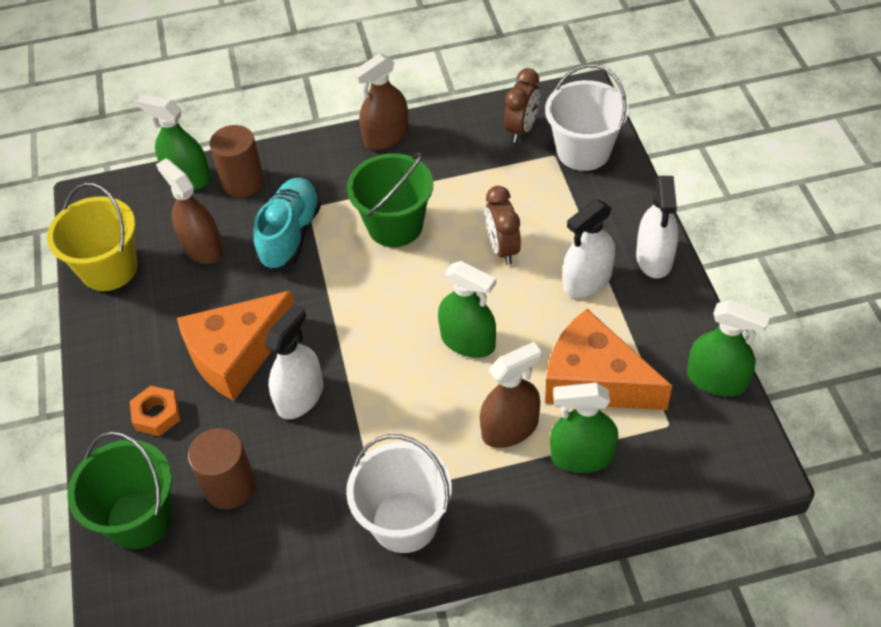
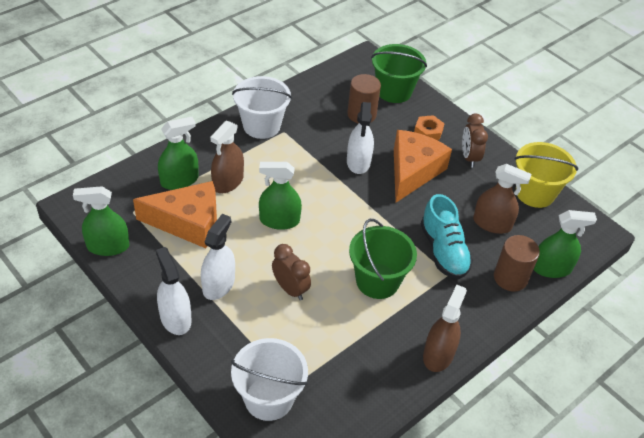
camera: 145 degrees right, 5 degrees down
brown clock [504,68,540,143] -> brown clock moved to [462,114,488,168]

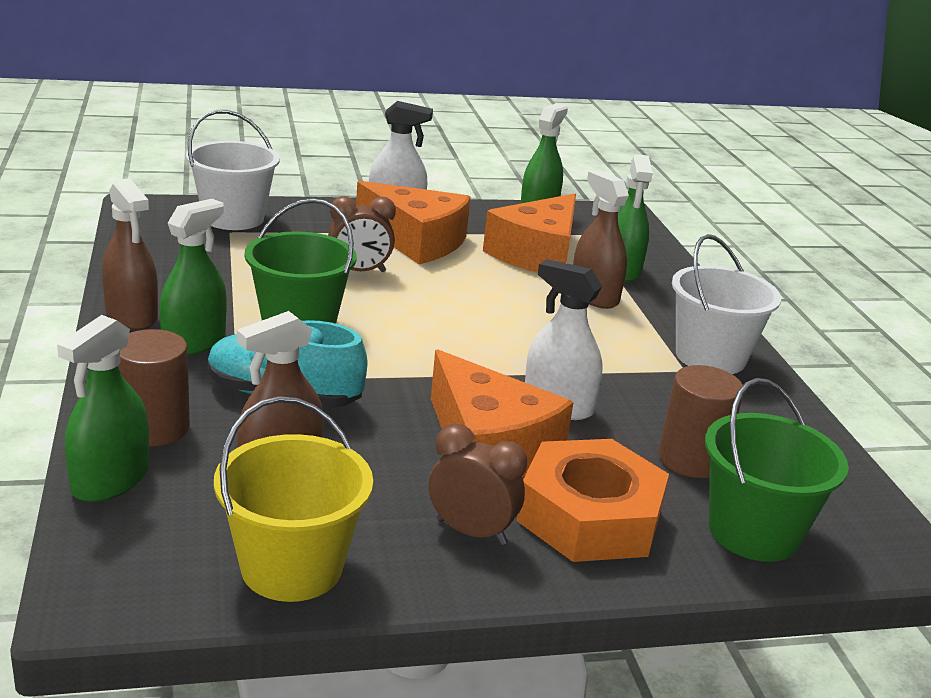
camera: 120 degrees right, 20 degrees down
white spray bottle [201,214,235,300] -> orange cheese [356,181,470,264]
green spray bottle [259,162,302,230] -> green spray bottle moved to [160,199,226,356]
orange nut [414,115,445,140] -> orange nut [517,439,669,562], size x2.04

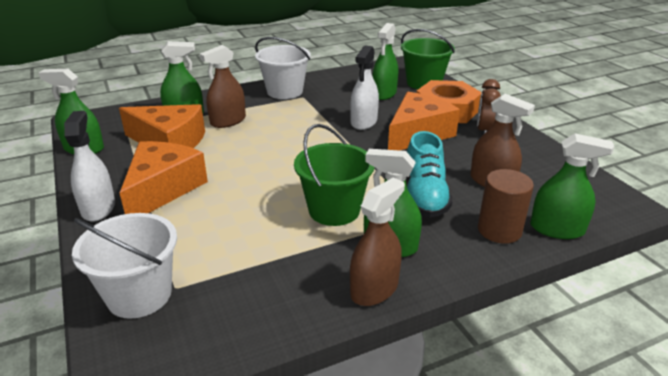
camera: 100 degrees left, 5 degrees up
yellow bucket [214,396,373,602] -> none
brown clock [328,196,396,272] -> none
brown cylinder [659,365,743,478] -> green spray bottle [372,23,398,100]

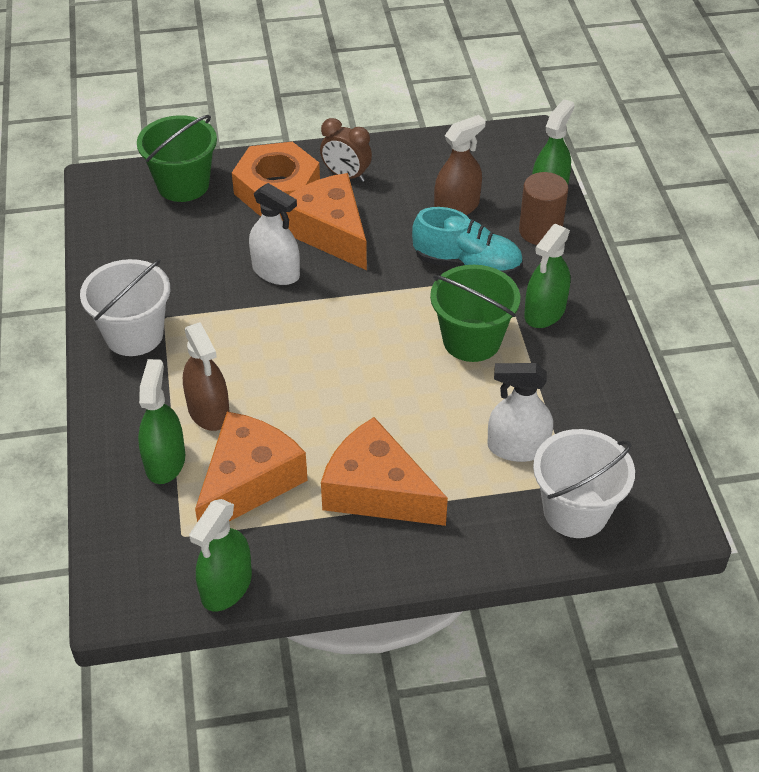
camera: 75 degrees left, 15 degrees up
white spray bottle [64,111,115,221] -> white spray bottle moved to [487,363,553,462]
brown spray bottle [350,177,405,306] -> none
green spray bottle [372,23,398,100] -> none

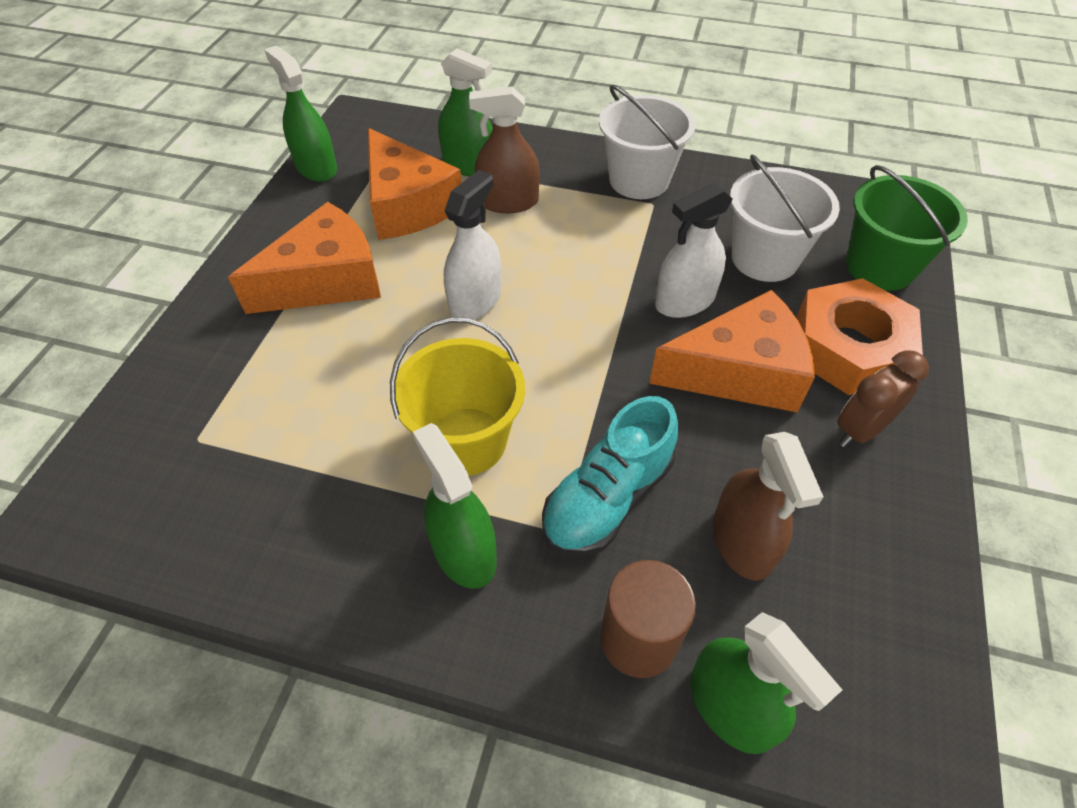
camera: 115 degrees right, 5 degrees up
green bucket [430,265,520,362] -> yellow bucket [390,317,525,476]
white spray bottle [487,363,553,462] -> white spray bottle moved to [444,170,501,320]
white bucket [533,429,635,538] -> white bucket moved to [730,154,840,282]

